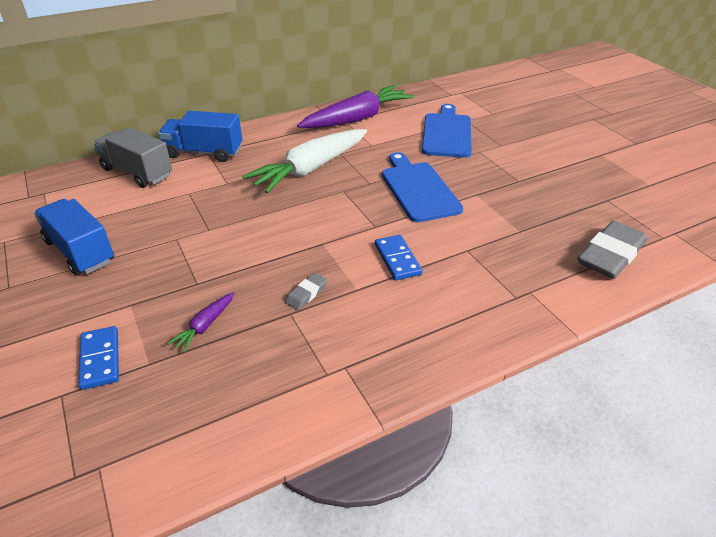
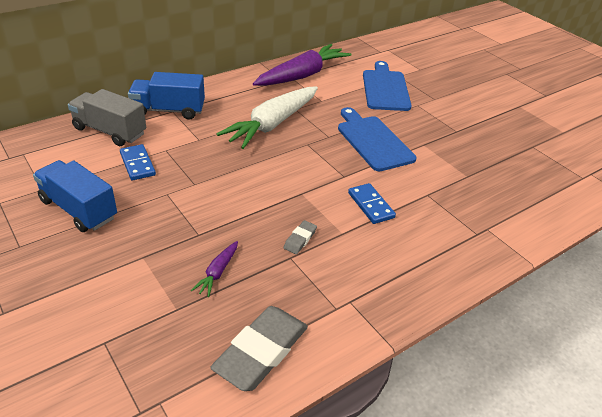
camera: 10 degrees left, 0 degrees up
blue domino [78,326,119,390] -> blue domino moved to [120,144,156,180]
grey eraser [578,221,647,279] -> grey eraser moved to [210,306,308,391]

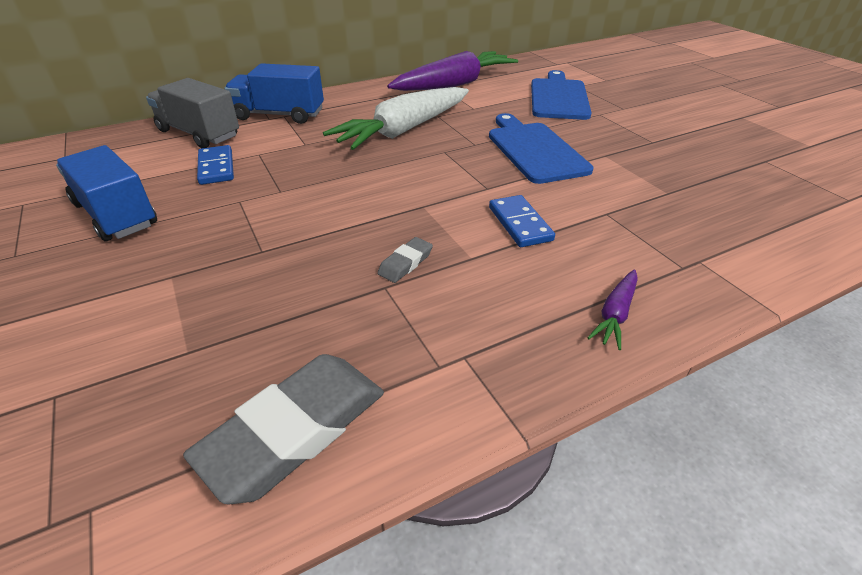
camera: 10 degrees right, 0 degrees up
purple carrot [191,241,238,297] -> purple carrot moved to [587,270,638,350]

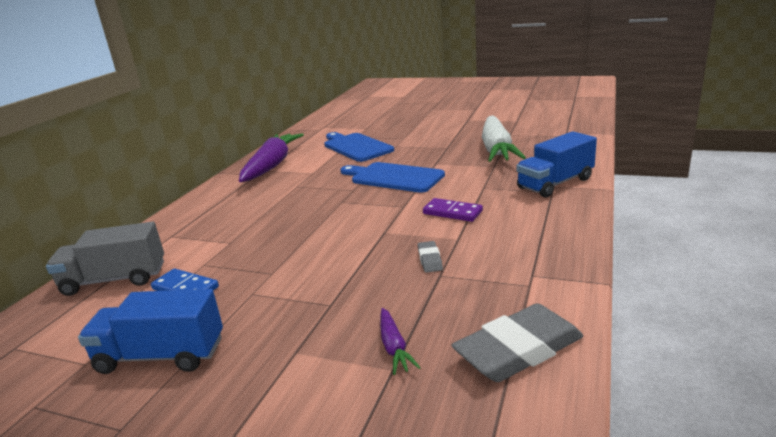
camera: 40 degrees left, 15 degrees down
grey eraser [183,354,384,504] -> grey eraser turned 60 degrees clockwise [452,303,583,382]
blue truck [224,63,324,124] -> blue truck moved to [516,131,597,198]
white carrot [323,87,469,150] -> white carrot moved to [482,116,526,162]
blue domino [489,195,555,247] -> purple domino [423,198,483,222]
purple carrot [587,270,638,350] -> purple carrot moved to [380,308,421,375]

